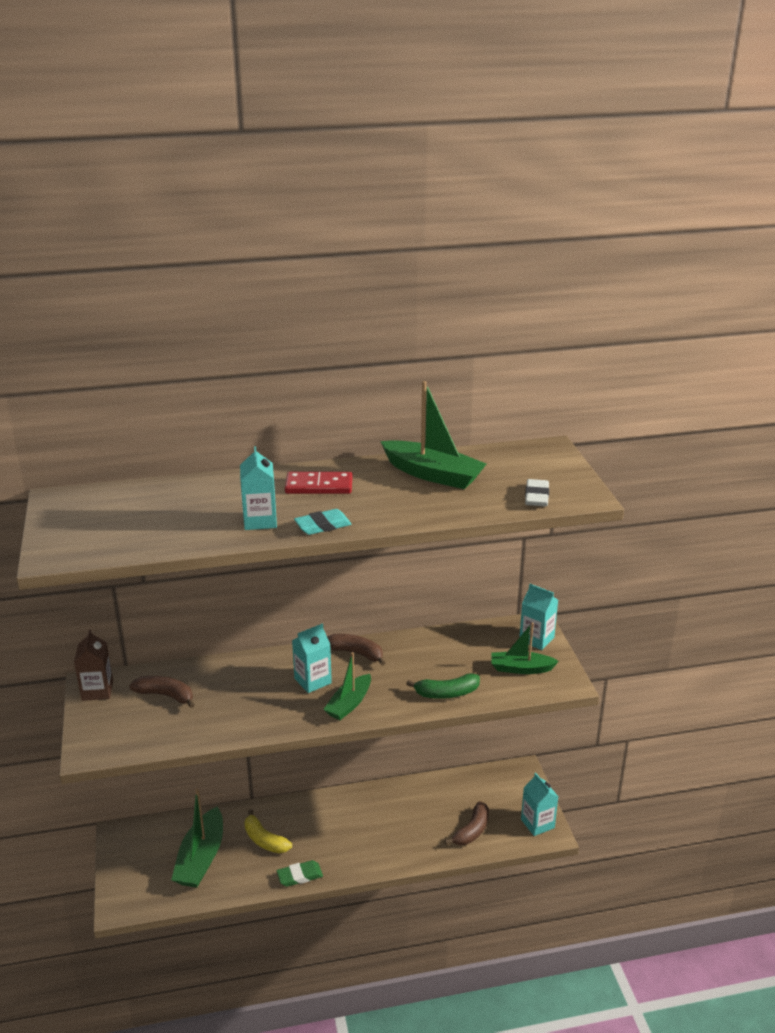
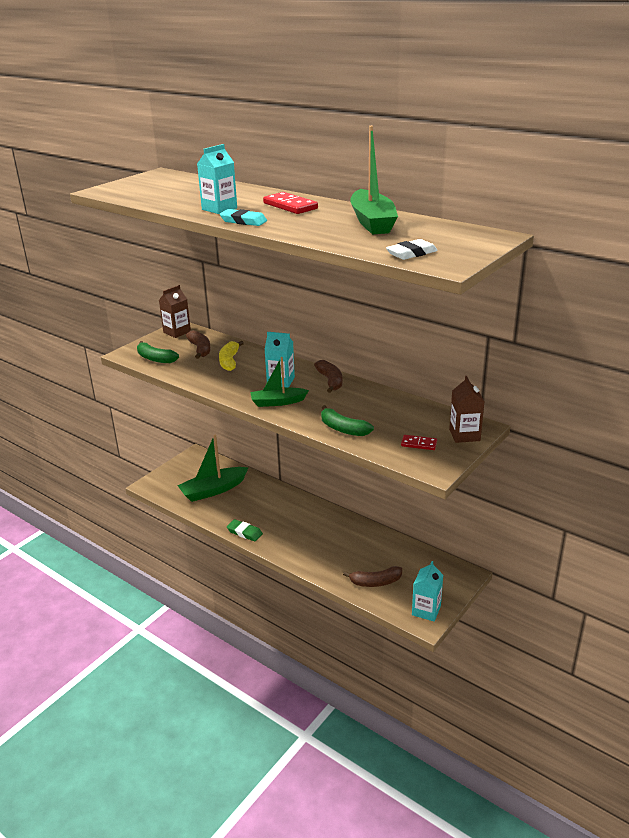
camera: 50 degrees right, 0 degrees up
yellow banana [244,809,292,853] -> yellow banana moved to [219,341,244,371]
green boat [491,622,559,674] -> red domino [401,435,437,450]
turquoise carton [519,584,558,650] -> brown carton [449,376,484,443]
none -> green banana [137,341,179,363]

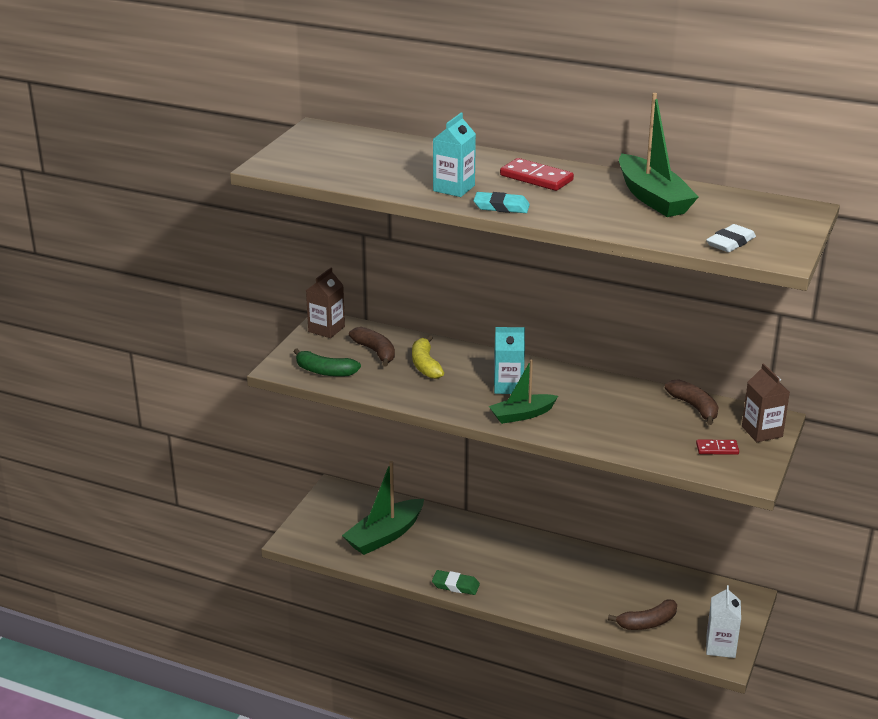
camera: 15 degrees left, 0 degrees up
brown banana [314,360,342,393] -> brown banana moved to [665,379,718,425]
green banana [321,405,374,436] -> none
turquoise carton [412,561,443,621] -> white carton [706,585,741,658]

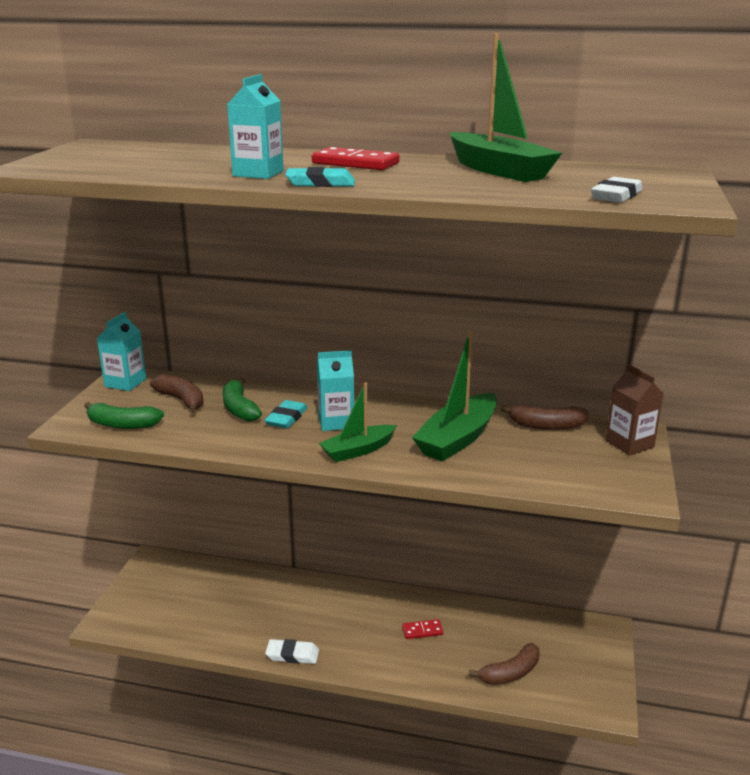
camera: 10 degrees left, 5 degrees down
brown carton [306,268,345,338] -> turquoise carton [97,312,146,391]
green boat [342,461,424,555] -> green boat moved to [412,331,497,462]
yellow banana [412,335,444,379] -> green banana [223,378,262,422]
green eraser [432,570,480,595] -> white eraser [265,639,319,664]
brown banana [665,379,718,425] -> brown banana turned 135 degrees clockwise [501,405,589,430]
red domino [696,440,739,455] -> red domino moved to [402,619,443,639]
white carton [706,585,741,658] -> none
none -> turquoise eraser [264,400,308,428]

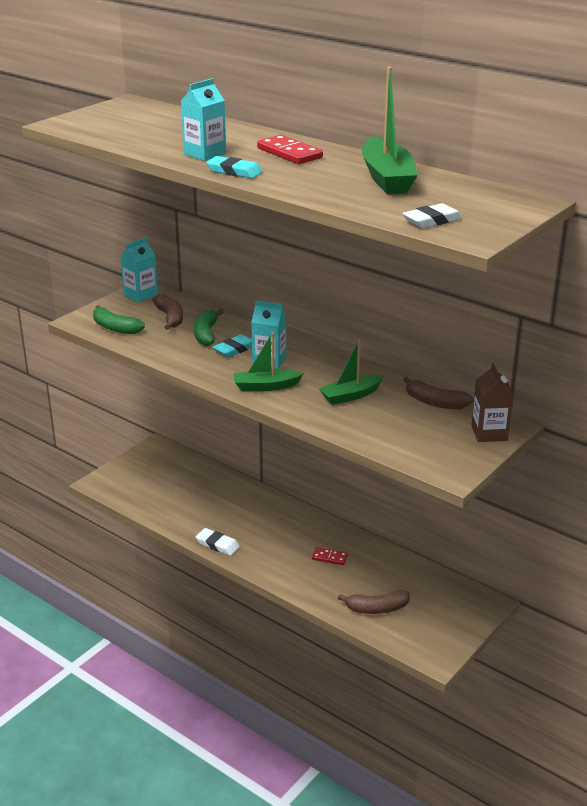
camera: 25 degrees right, 5 degrees up
green boat [412,331,497,462] -> green boat [319,340,384,405], size x0.64

